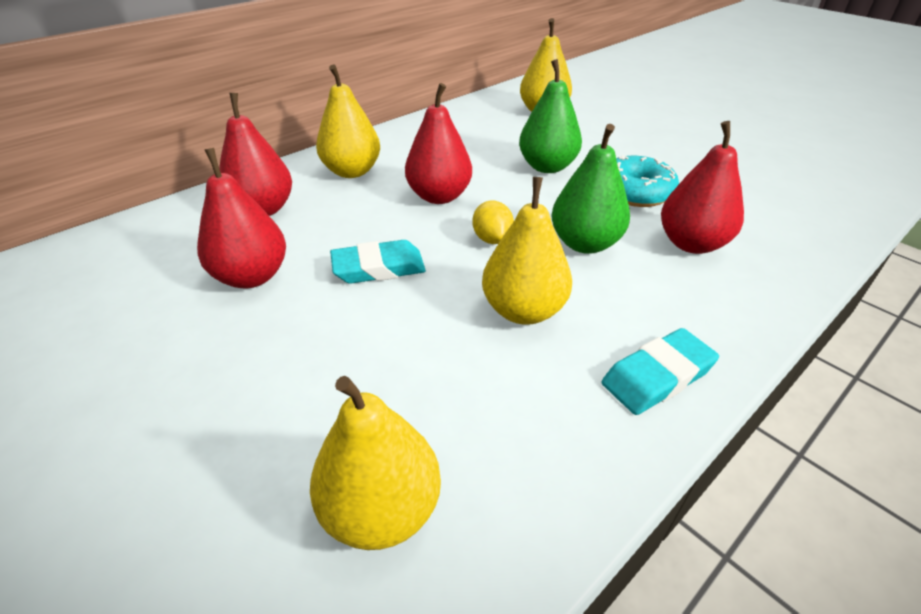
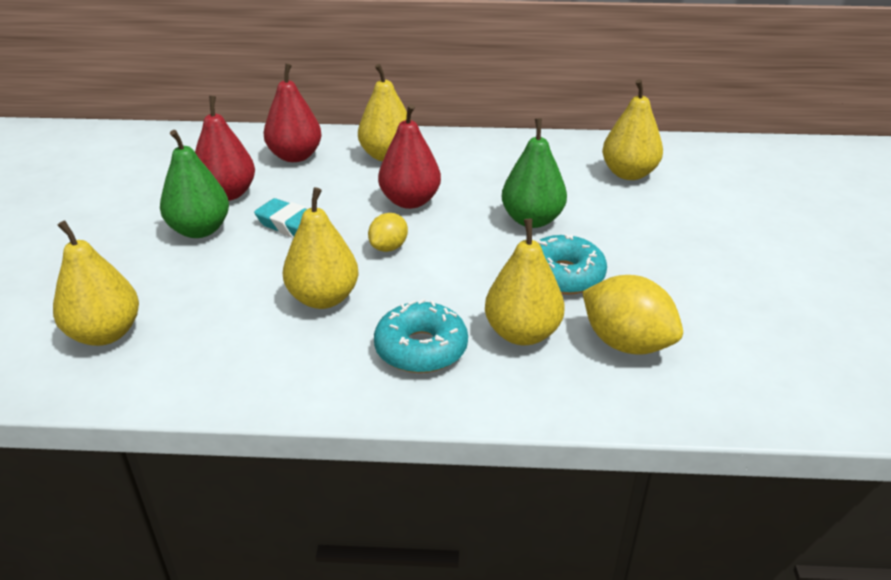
camera: 45 degrees right, 5 degrees down
green pear [551,124,630,254] -> green pear moved to [160,130,229,238]
turquoise eraser [602,328,719,415] -> none
red pear [661,121,744,254] -> yellow pear [485,219,565,345]
none -> turquoise donut [374,299,468,373]
none -> yellow lemon [582,275,683,355]

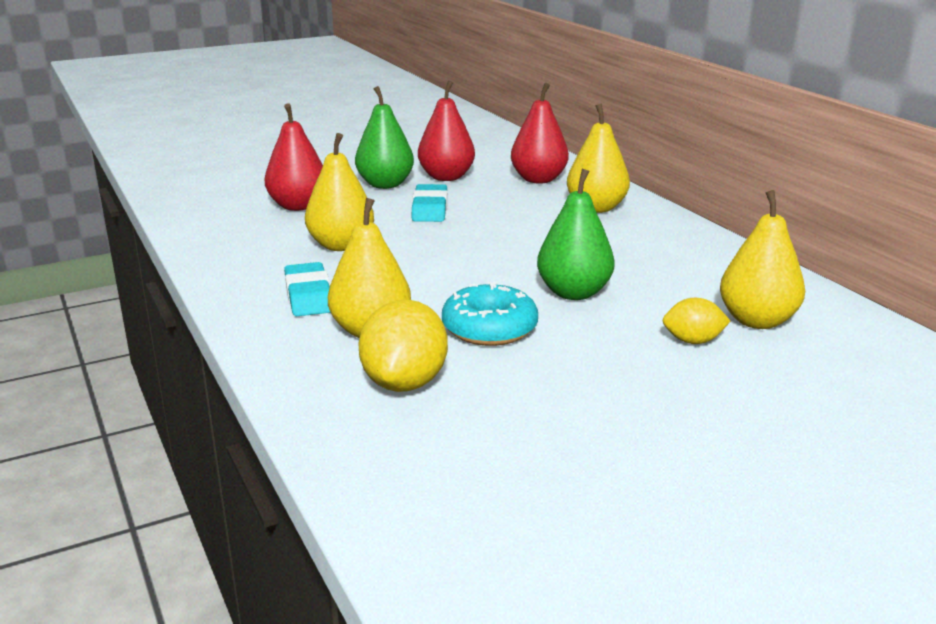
camera: 60 degrees right, 10 degrees down
yellow pear [53,220,139,346] -> none
yellow lemon [368,213,408,252] -> yellow lemon moved to [663,298,730,344]
turquoise donut [374,299,468,373] -> turquoise eraser [284,262,331,316]
red pear [378,104,441,209] -> red pear moved to [265,103,323,211]

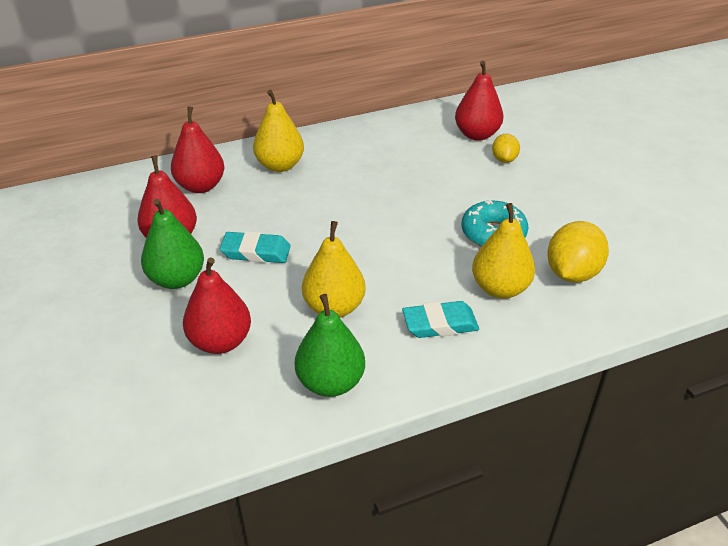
camera: 85 degrees left, 15 degrees up
yellow lemon [359,300,448,392] -> yellow lemon turned 75 degrees counterclockwise [547,221,609,282]
green pear [537,169,615,300] -> green pear moved to [295,294,365,397]
yellow pear [720,190,805,329] -> red pear [455,61,504,141]

